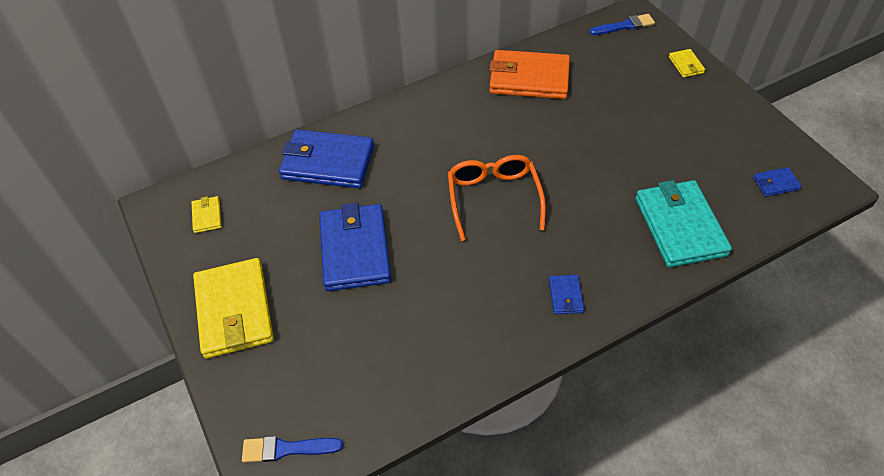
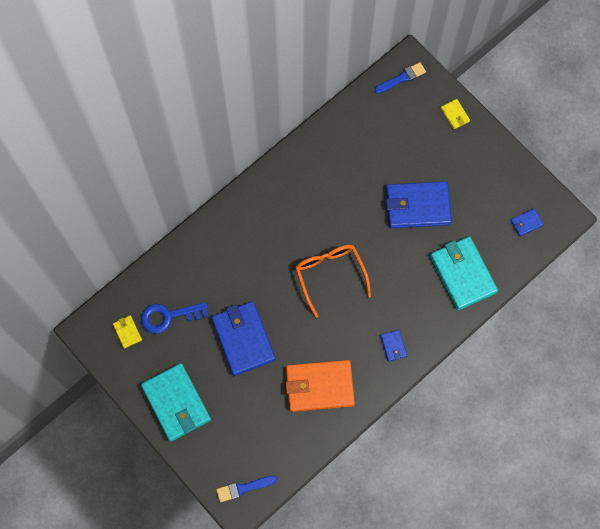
camera: 15 degrees left, 20 degrees up
yellow wallet [193,258,274,359] -> turquoise wallet [141,363,211,442]
blue wallet [279,129,374,188] -> blue wallet moved to [386,181,452,228]
orange wallet [489,50,570,99] -> orange wallet moved to [286,360,355,412]
none -> blue key [141,302,209,334]

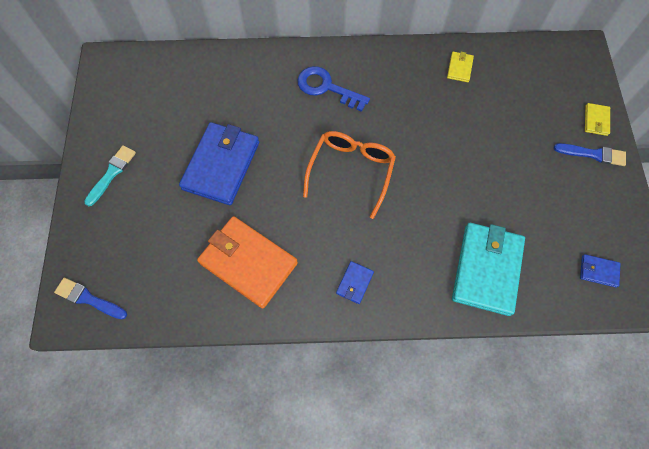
camera: 40 degrees right, 5 degrees down
yellow wallet [113,315,142,349] -> yellow wallet moved to [447,52,474,82]
blue key [141,302,209,334] -> blue key moved to [297,66,370,112]
turquoise wallet [141,363,211,442] -> turquoise brush [84,145,136,206]
blue brush [374,62,426,94] -> blue brush moved to [554,143,626,166]
blue wallet [386,181,452,228] -> none

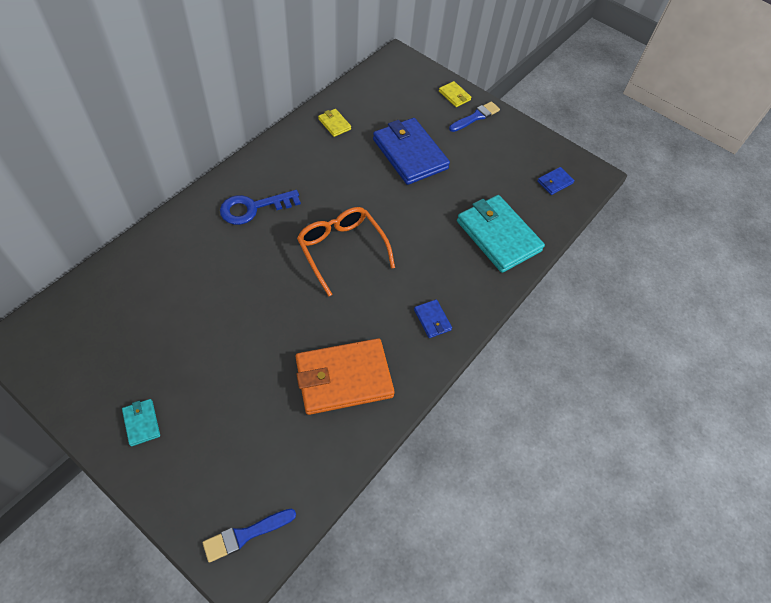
camera: 55 degrees left, 10 degrees down
turquoise brush [84,145,136,206] -> turquoise wallet [122,399,160,446]
blue wallet [179,122,259,205] -> blue wallet moved to [373,118,450,185]

